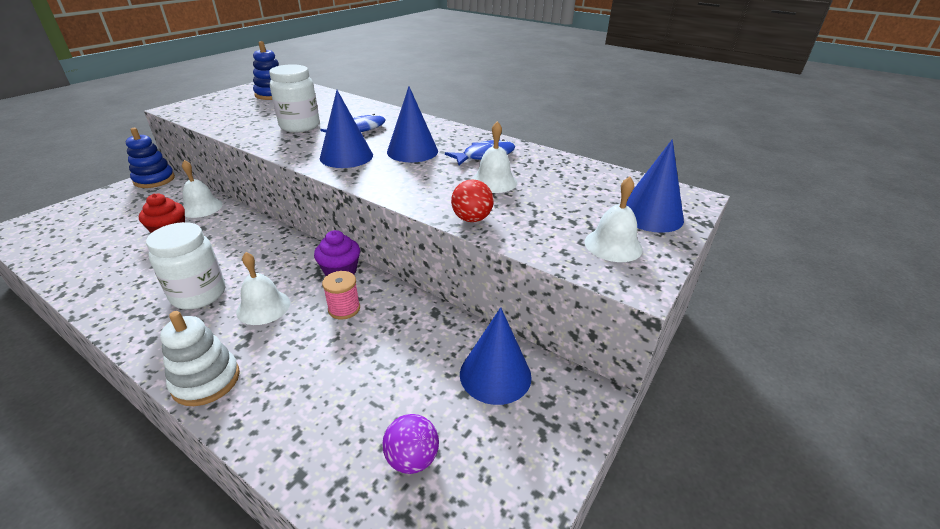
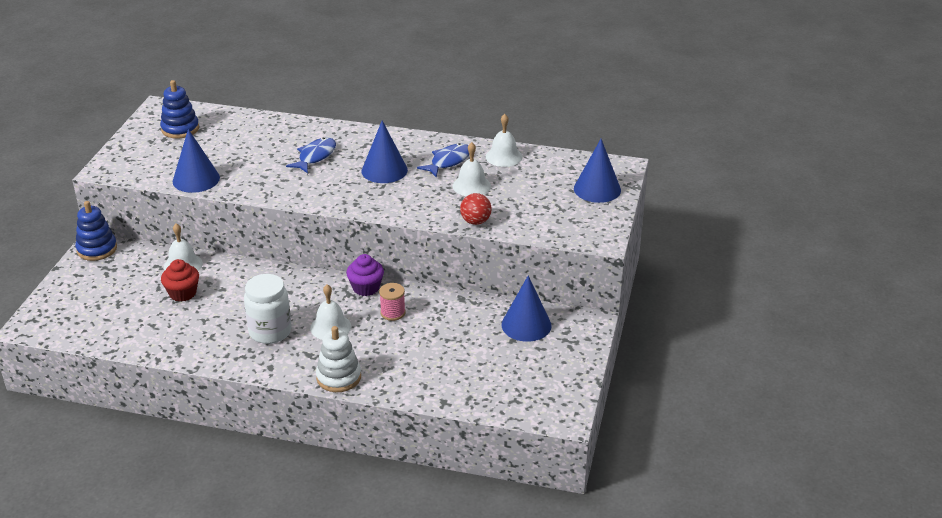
camera: 20 degrees left, 0 degrees up
white jar [269,64,320,132] -> none
blue cone [320,90,373,168] -> blue cone moved to [173,129,220,193]
purple ball [382,414,439,474] -> none
white bell [585,177,643,262] -> white bell moved to [485,114,523,167]

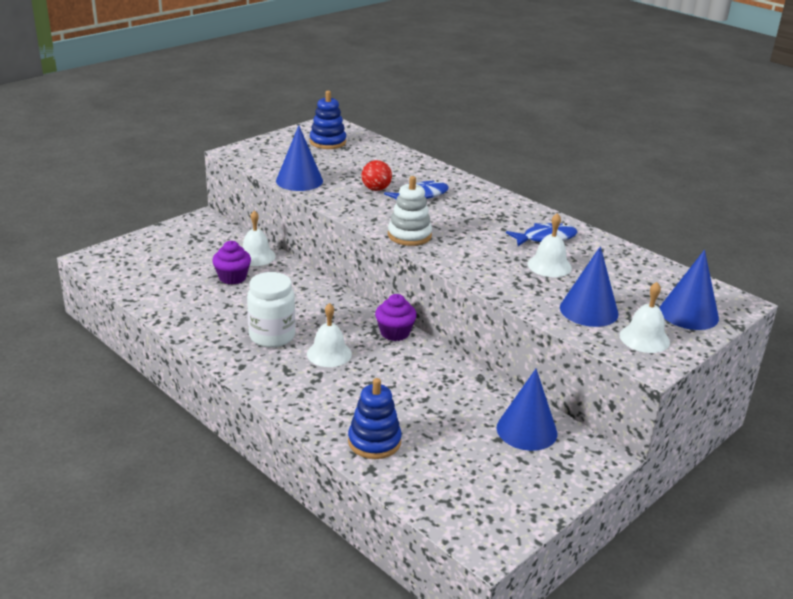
camera: 30 degrees right, 5 degrees down
blue stacking toy [75,201,117,261] -> blue stacking toy moved to [348,378,402,459]
red cupcake [161,259,199,302] -> purple cupcake [212,241,251,285]
white stacking toy [316,326,361,392] -> white stacking toy moved to [388,176,432,246]
blue cone [362,120,408,183] -> blue cone moved to [560,246,619,327]
pink spool [379,283,405,321] -> none
red ball [460,193,492,225] -> red ball moved to [362,160,392,191]
white bell [485,114,523,167] -> white bell moved to [620,282,670,353]

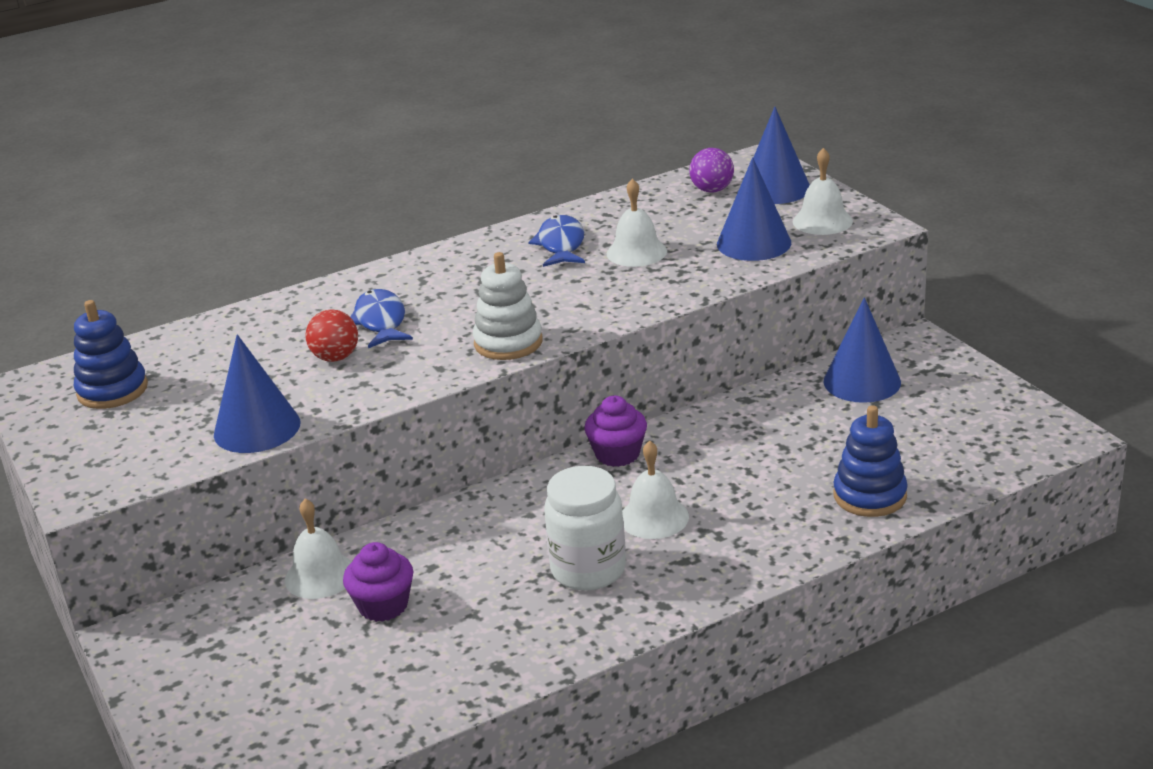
camera: 70 degrees left, 0 degrees up
none -> purple ball [689,148,734,193]

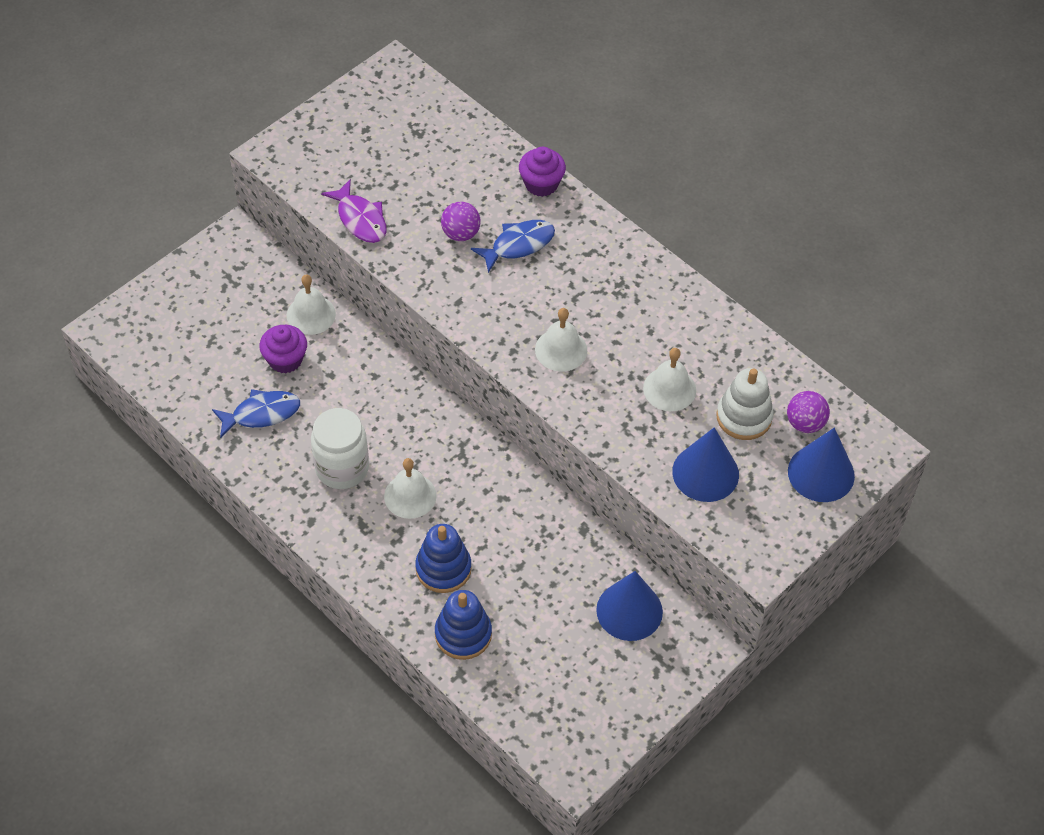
camera: 70 degrees right, 25 degrees up
blue stacking toy [74,300,148,409] -> blue stacking toy moved to [415,524,472,593]
blue cone [214,334,300,453] -> purple fish [321,179,387,243]
red ball [305,309,358,362] -> purple ball [441,202,481,241]
white stacking toy [473,252,542,360] -> white stacking toy moved to [716,368,774,440]
blue fish [528,215,585,267] -> blue fish moved to [212,389,300,438]
purple cupcake [584,396,647,467] -> purple cupcake moved to [519,147,566,197]
white bell [793,148,853,235] -> white bell moved to [535,308,587,372]

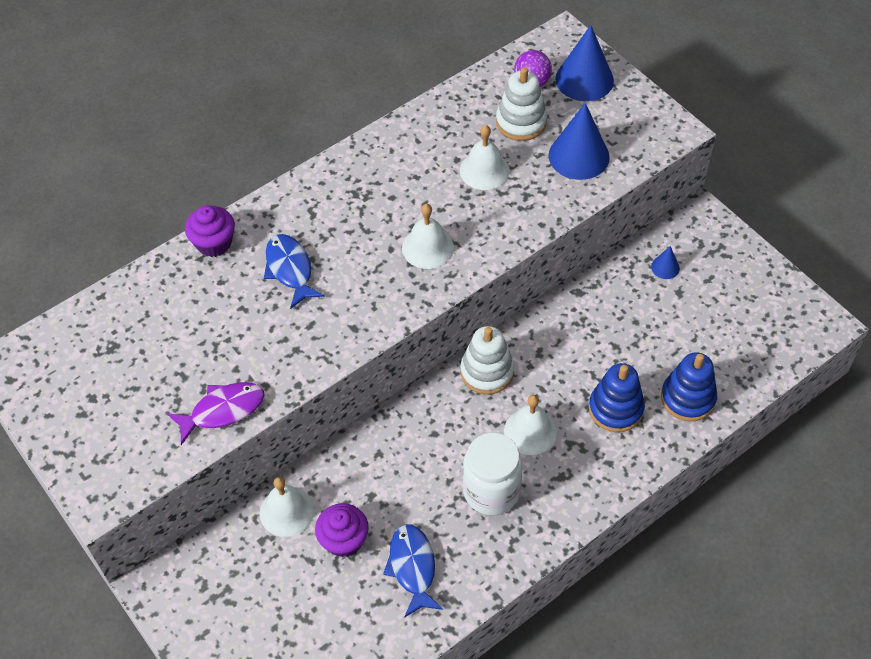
camera: 80 degrees left, 0 degrees up
purple ball [441,202,481,241] -> none
blue cone [596,571,663,641] -> blue cone [651,246,680,279], size x0.48
none -> white stacking toy [460,326,514,395]

